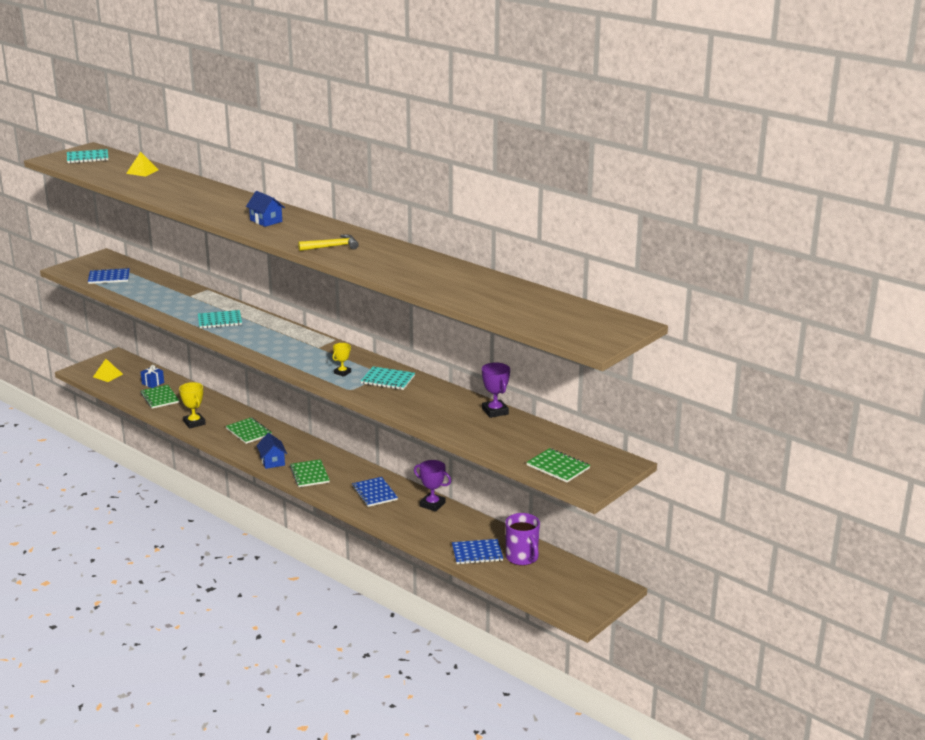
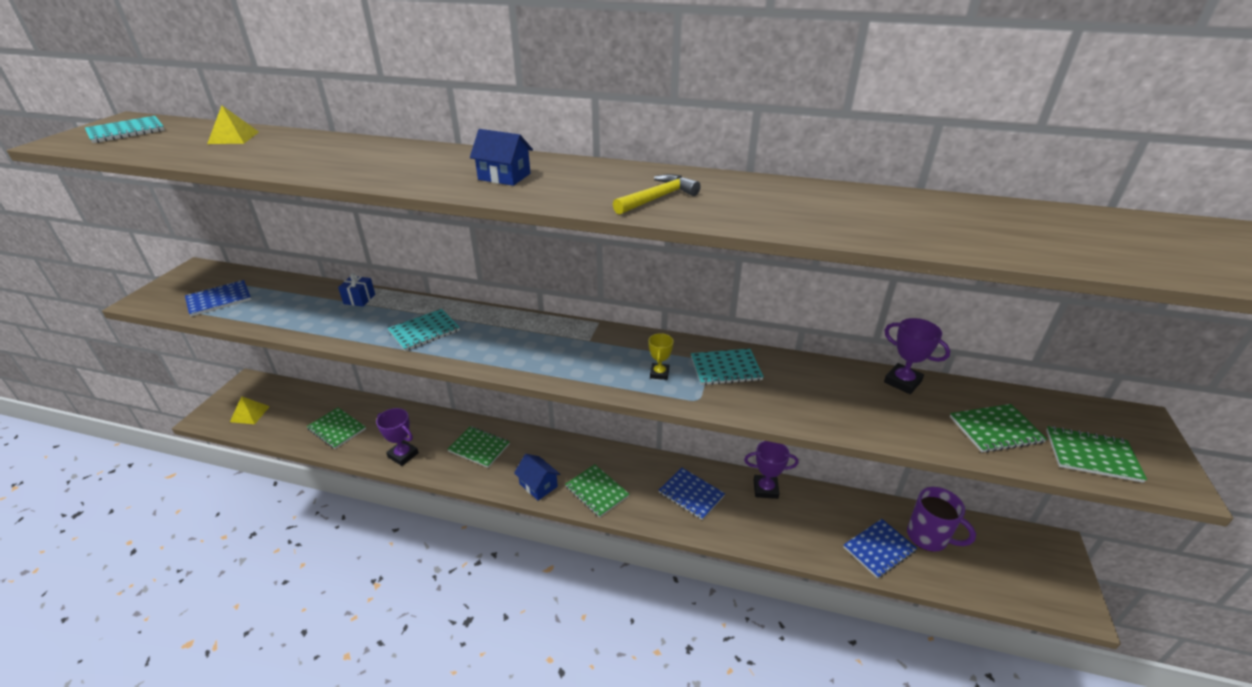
camera: 25 degrees left, 10 degrees up
blue gift [141,365,164,388] -> blue gift moved to [338,273,375,307]
yellow trophy [179,382,206,429] -> purple trophy [376,408,419,466]
none -> green notebook [950,404,1047,453]

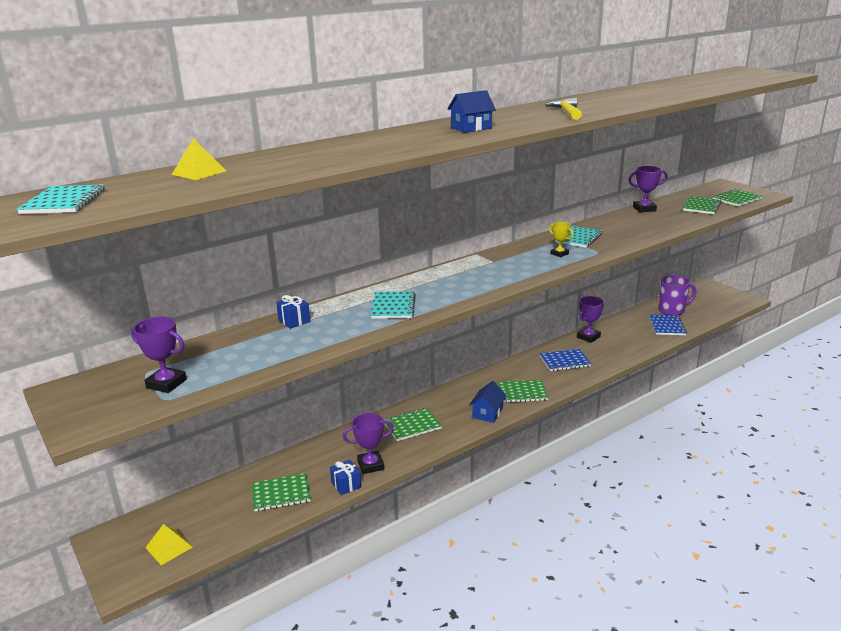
camera: 50 degrees left, 10 degrees down
blue notebook [185,280,251,316] -> purple trophy [131,317,187,393]
blue house [514,454,560,501] -> blue house turned 60 degrees counterclockwise [469,381,507,423]
none -> blue gift [330,460,361,495]

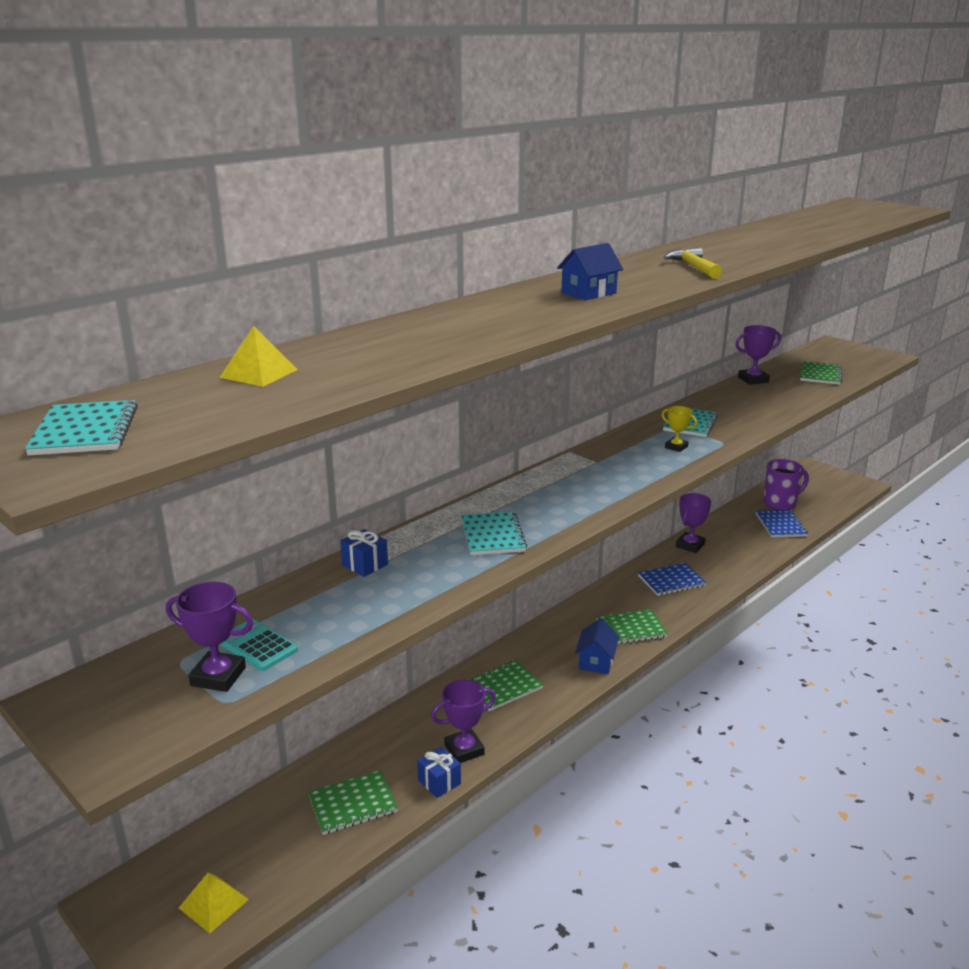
camera: 10 degrees left, 0 degrees up
green notebook [713,189,763,206] -> none
none -> turquoise calculator [220,619,298,671]

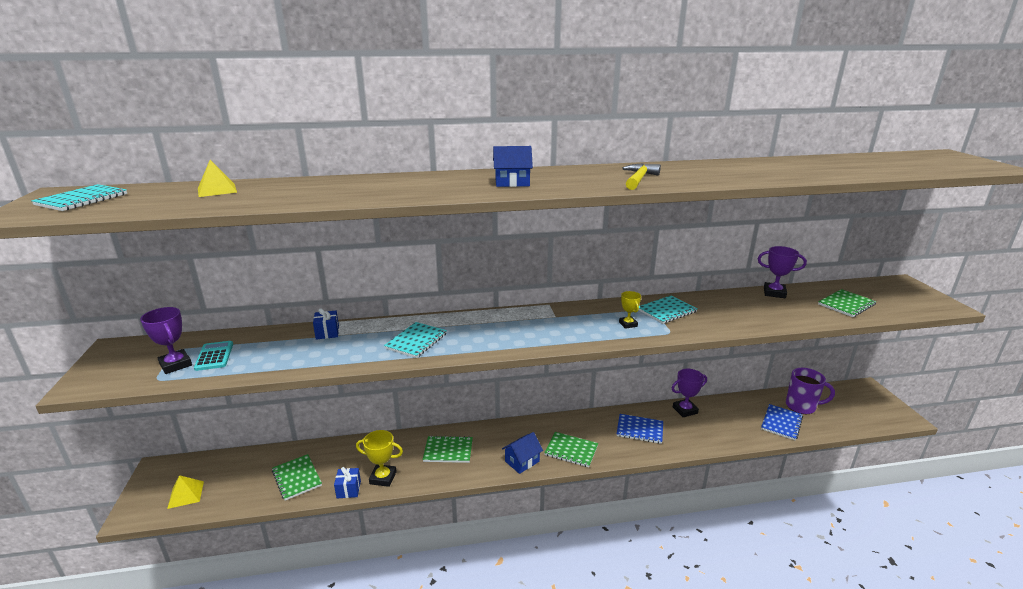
camera: 35 degrees right, 0 degrees up
green notebook [308,770,398,835] -> green notebook turned 45 degrees clockwise [272,454,322,501]
purple trophy [431,680,496,763] -> yellow trophy [356,430,403,487]

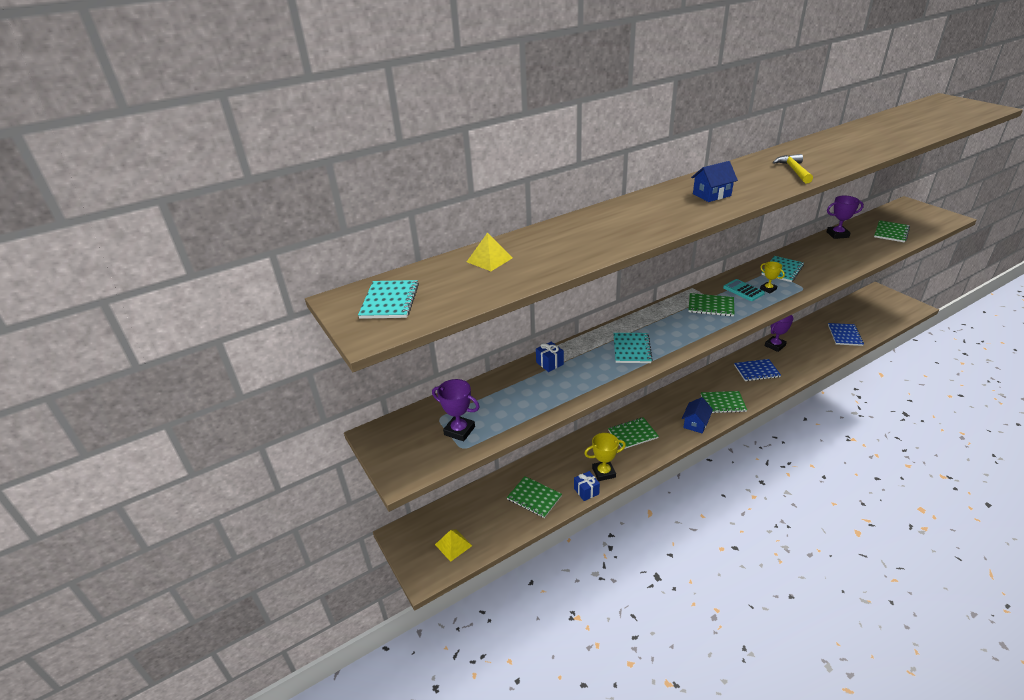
camera: 20 degrees left, 10 degrees up
turquoise calculator [194,341,233,371] -> turquoise calculator moved to [723,279,765,301]
purple mug [786,368,835,414] -> none
none -> green notebook [689,293,734,316]

